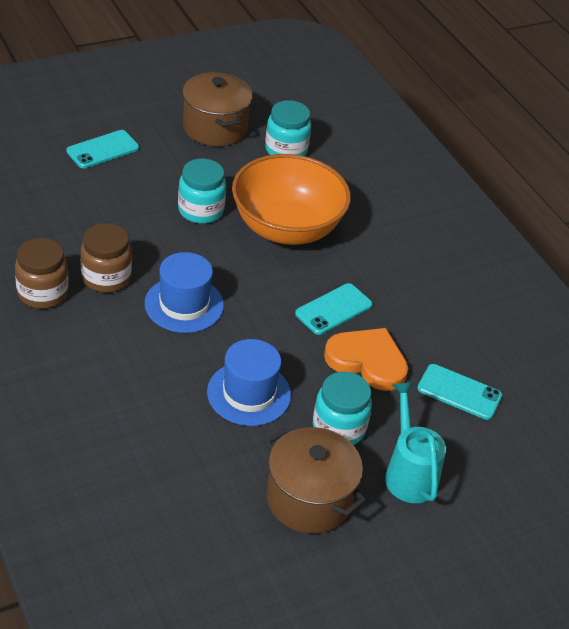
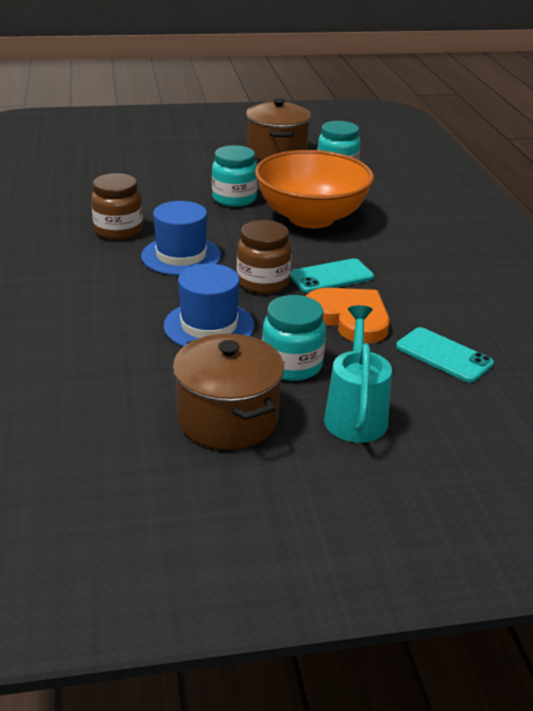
camera: 20 degrees right, 10 degrees down
brown jar [15,238,69,309] -> brown jar moved to [237,220,291,294]
turquoise phone [66,130,139,169] -> none

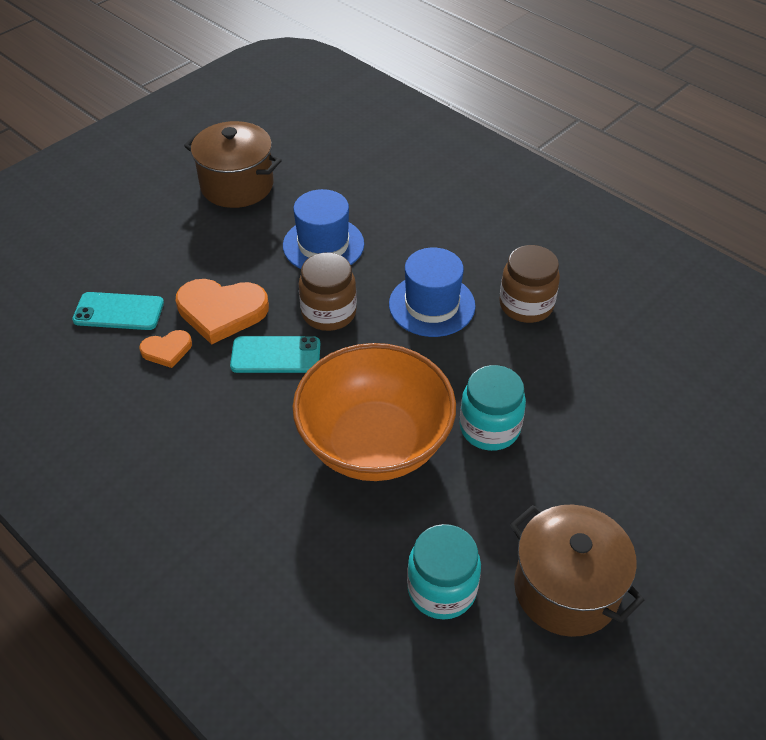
camera: 145 degrees right, 15 degrees up
turquoise jar [262,295,326,381] -> none
turquoise phone [290,258,374,293] -> turquoise phone turned 60 degrees clockwise [230,336,320,373]
turquoise watering can [324,305,392,443] -> none
none -> orange heart [140,330,192,368]

